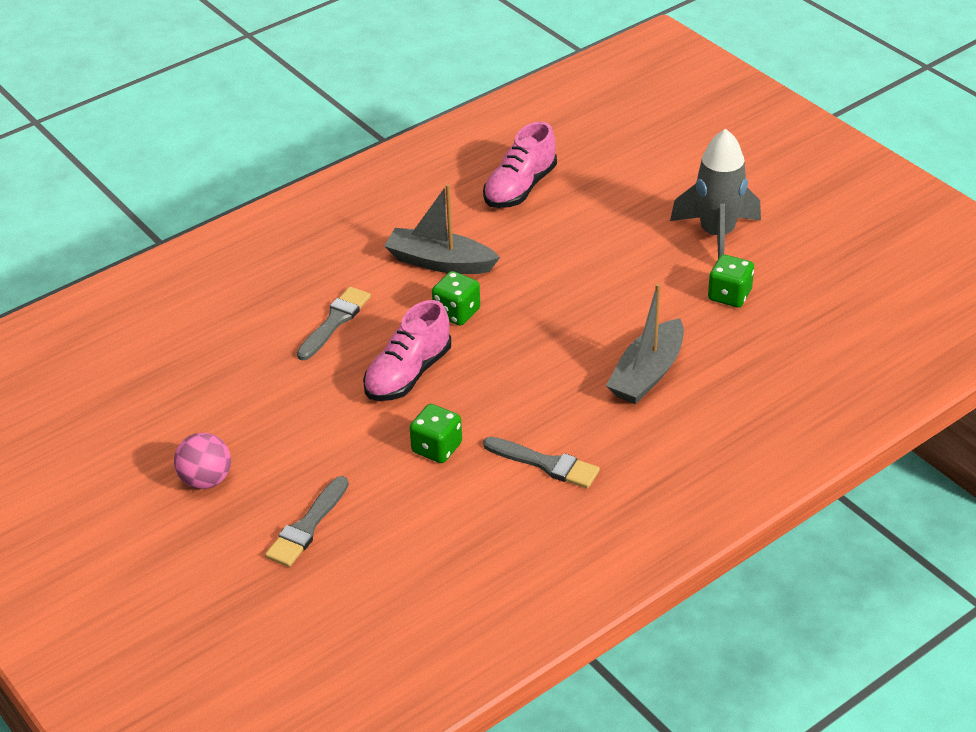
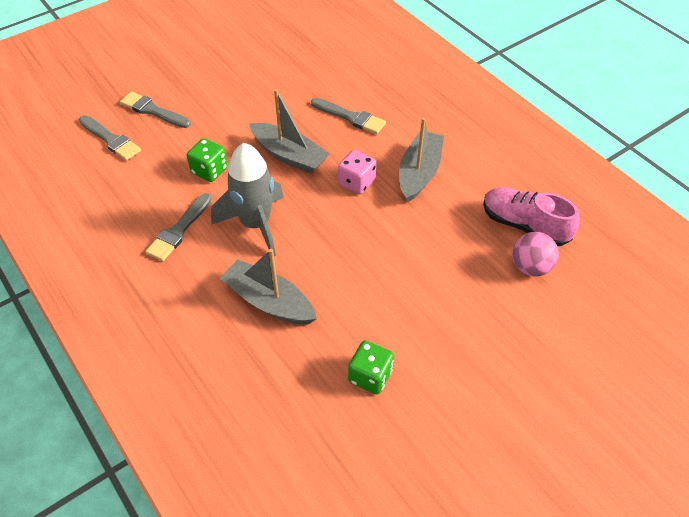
camera: 90 degrees right, 10 degrees up
pink ball [174,433,231,489] -> pink ball moved to [512,232,559,277]
pink shoe [363,300,451,401] -> grey boat [249,89,330,173]
green dice [432,271,480,326] -> pink dice [338,150,376,194]
grey rocket [670,129,761,258] -> grey rocket moved to [211,143,284,256]
none -> grey brush [79,115,141,161]

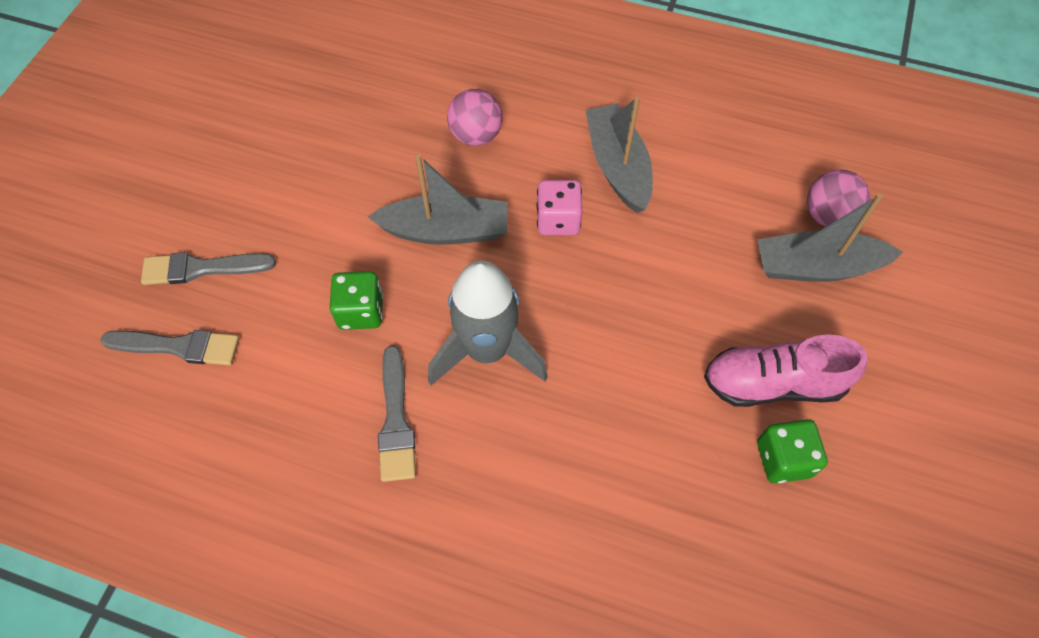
camera: 35 degrees left, 10 degrees up
grey boat [219,249,317,324] -> grey boat moved to [757,193,903,282]
grey brush [311,98,386,134] -> pink ball [447,89,502,146]
pink shoe [483,187,580,246] -> pink shoe moved to [704,335,867,407]

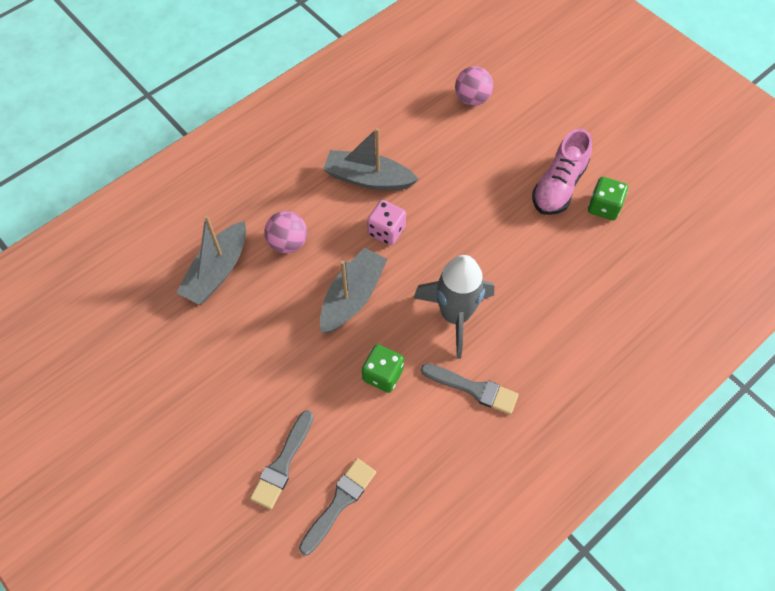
camera: 60 degrees left, 0 degrees up
grey boat [757,193,903,282] -> grey boat moved to [176,215,246,304]

